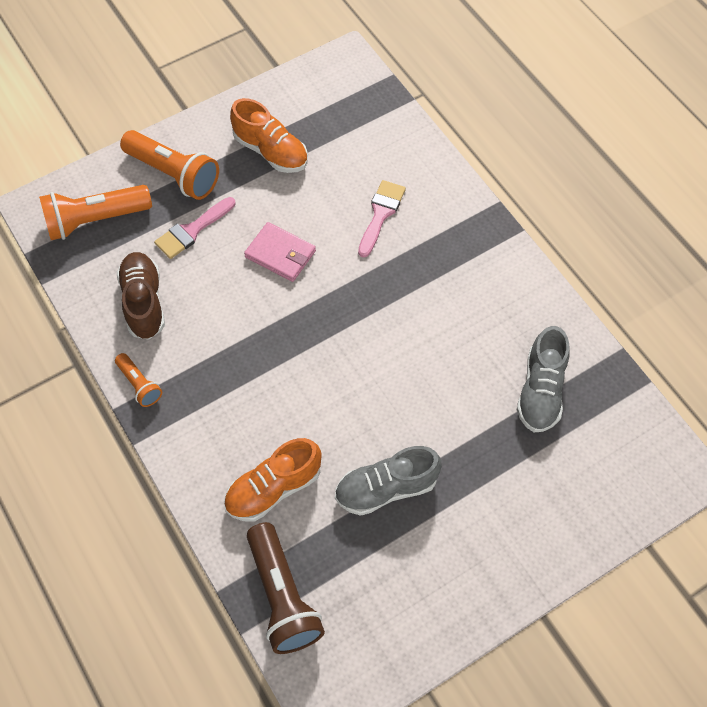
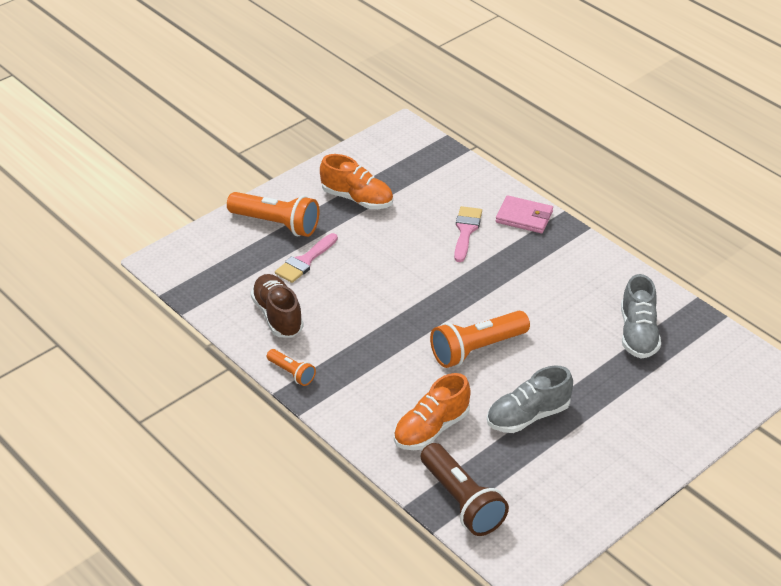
camera: 10 degrees left, 20 degrees down
orange flashlight [39,185,152,240] -> orange flashlight moved to [430,311,530,368]
pink wallet [244,222,316,282] -> pink wallet moved to [496,195,553,233]

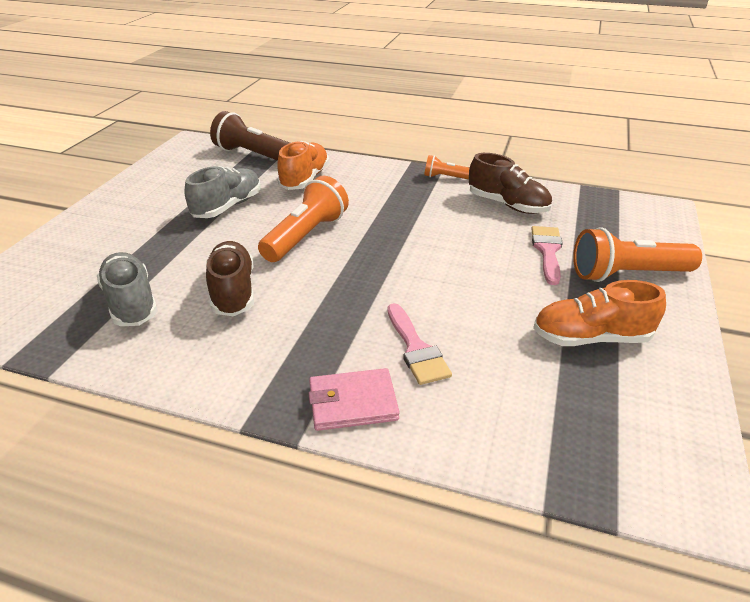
camera: 150 degrees right, 5 degrees down
none -> brown shoe [206,241,254,316]

